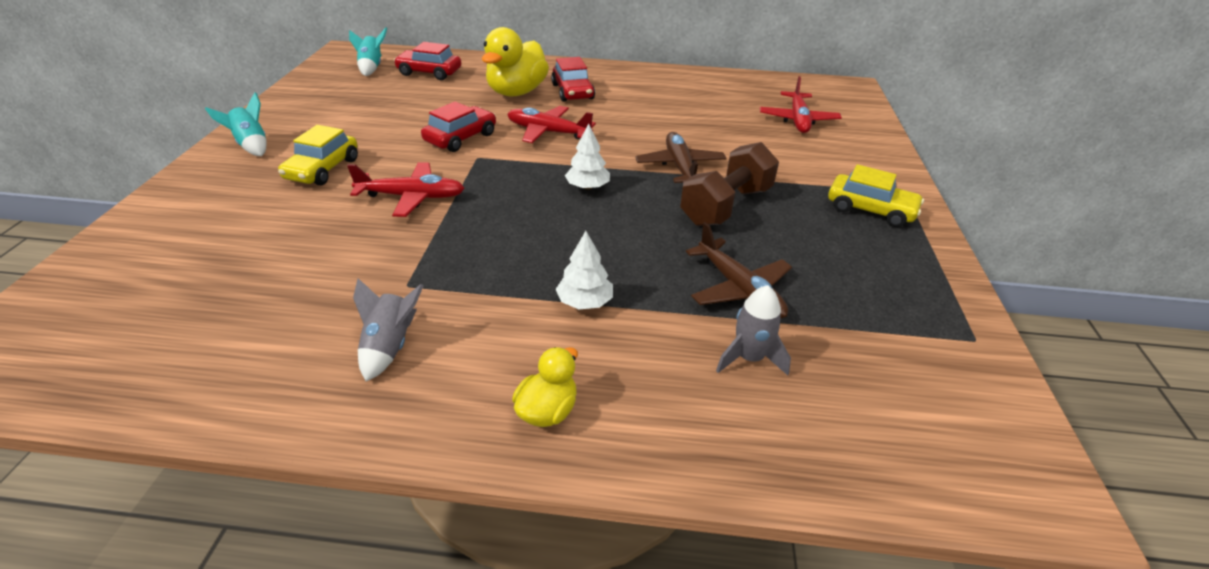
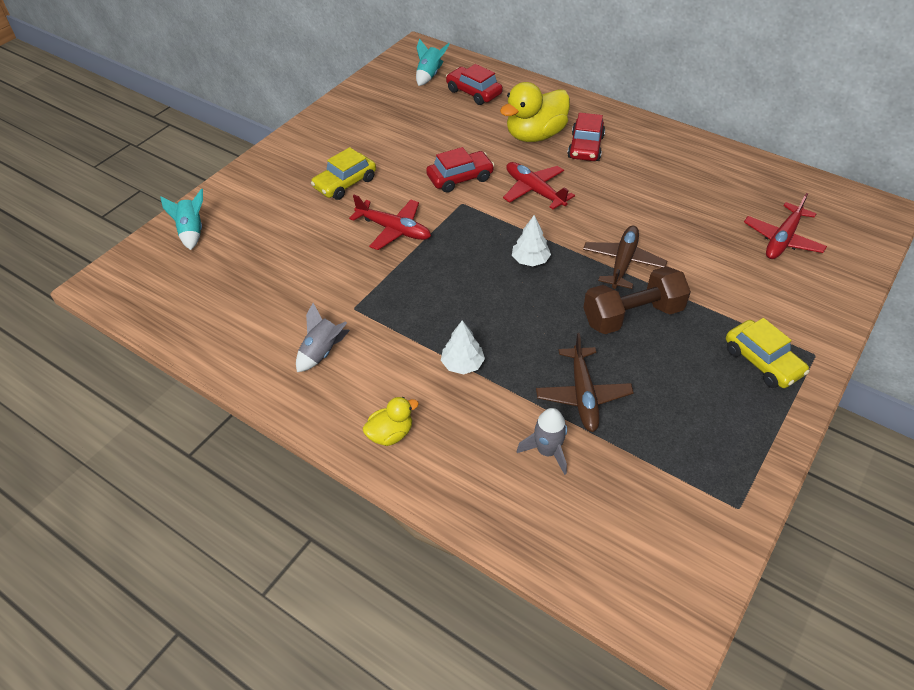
camera: 30 degrees right, 10 degrees up
turquoise rocket [205,92,267,156] -> turquoise rocket moved to [160,188,203,250]

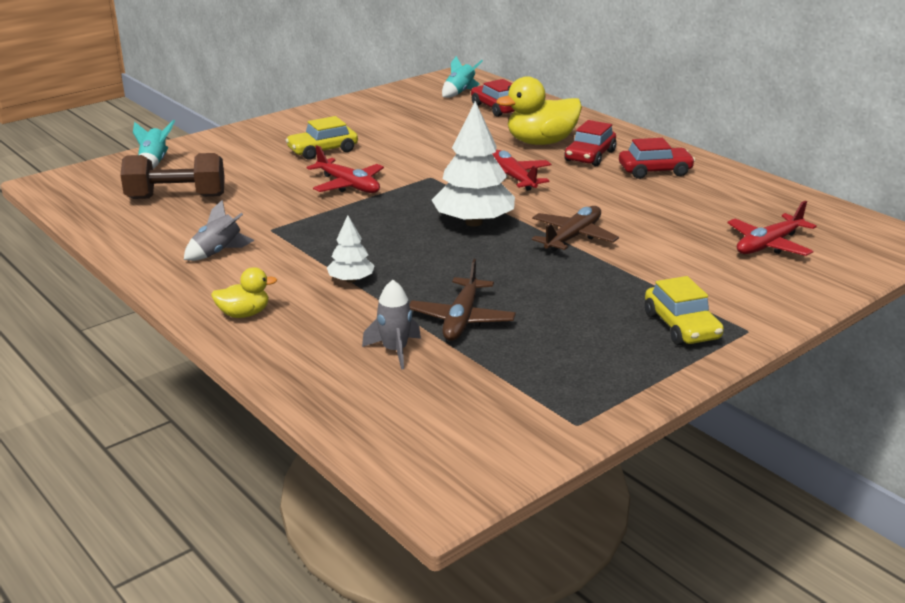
camera: 15 degrees right, 20 degrees down
red car [426,147,494,193] -> red car moved to [619,138,695,179]
white tree [512,215,551,266] -> white tree [432,101,515,227], size x1.94
brown dumbbell [583,266,691,334] -> brown dumbbell moved to [120,153,225,199]

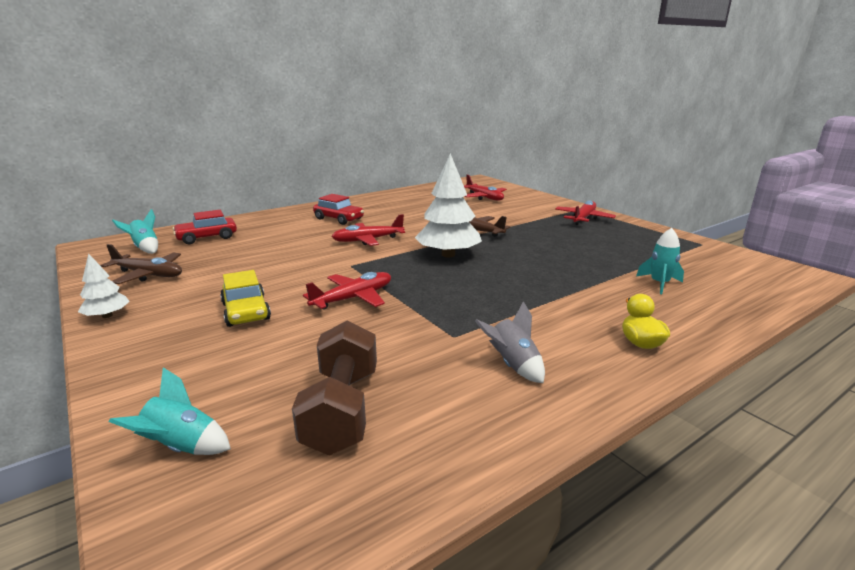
camera: 85 degrees left, 5 degrees down
white tree [327,215,375,283] -> white tree moved to [78,253,130,318]
grey rocket [362,280,421,369] -> turquoise rocket [636,228,684,294]
brown plane [409,259,516,341] -> brown plane moved to [101,244,182,284]
yellow duck [496,76,582,145] -> none
red car [619,138,695,179] -> none
yellow car [645,276,724,345] -> red plane [555,200,616,225]

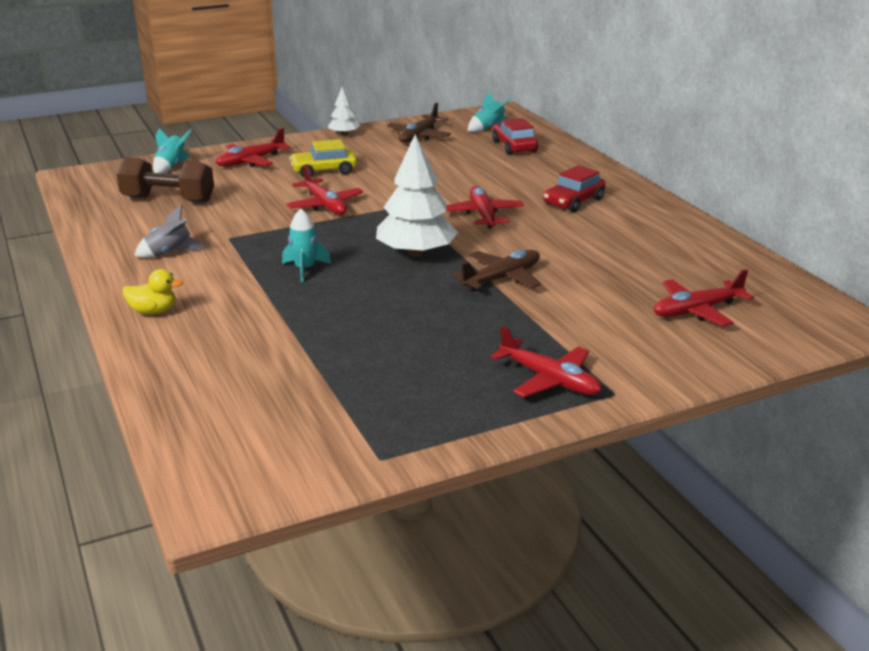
camera: 100 degrees right, 5 degrees up
turquoise rocket [636,228,684,294] -> turquoise rocket moved to [282,209,331,283]
none -> red plane [215,128,291,167]

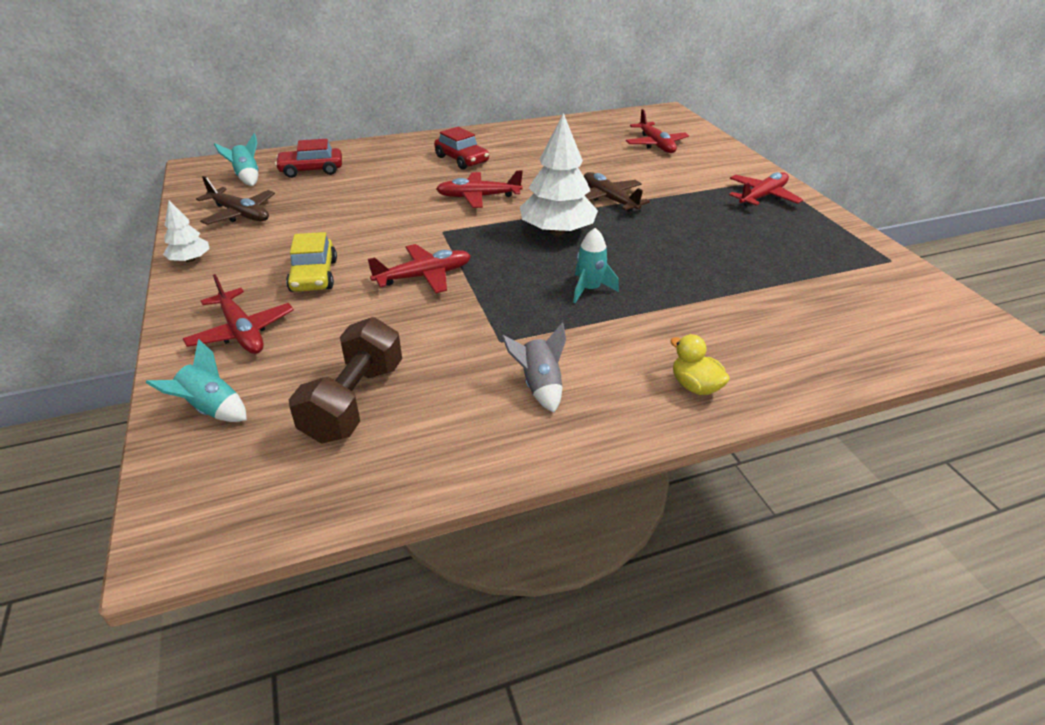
camera: 85 degrees left, 10 degrees up
yellow duck [122,269,183,315] -> yellow duck turned 45 degrees counterclockwise [670,334,730,395]

